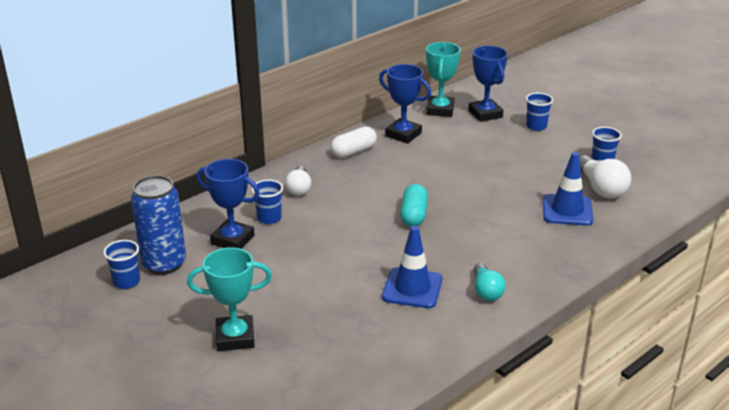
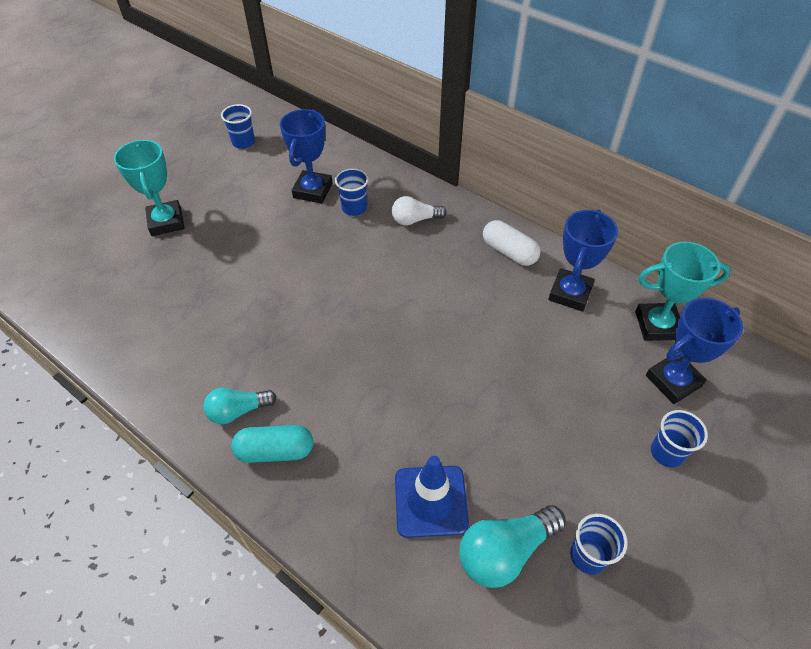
camera: 80 degrees right, 20 degrees up
blue can [131,175,186,275] -> none
blue traffic cone [382,226,442,308] -> none
turquoise capsule [400,184,428,227] -> turquoise capsule moved to [231,425,313,463]
white light bulb [579,155,631,198] -> turquoise light bulb [459,505,566,588]

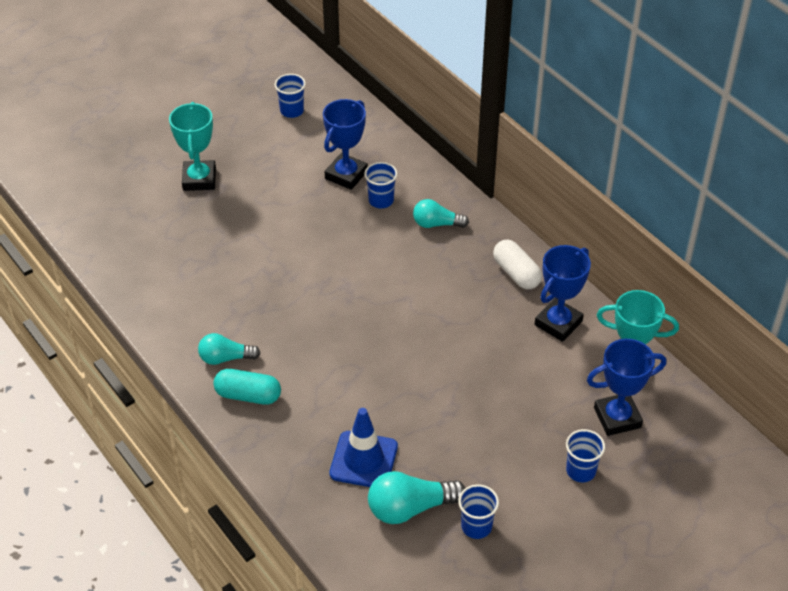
camera: 15 degrees right, 5 degrees down
white light bulb [392,196,447,226] -> turquoise light bulb [413,199,469,228]

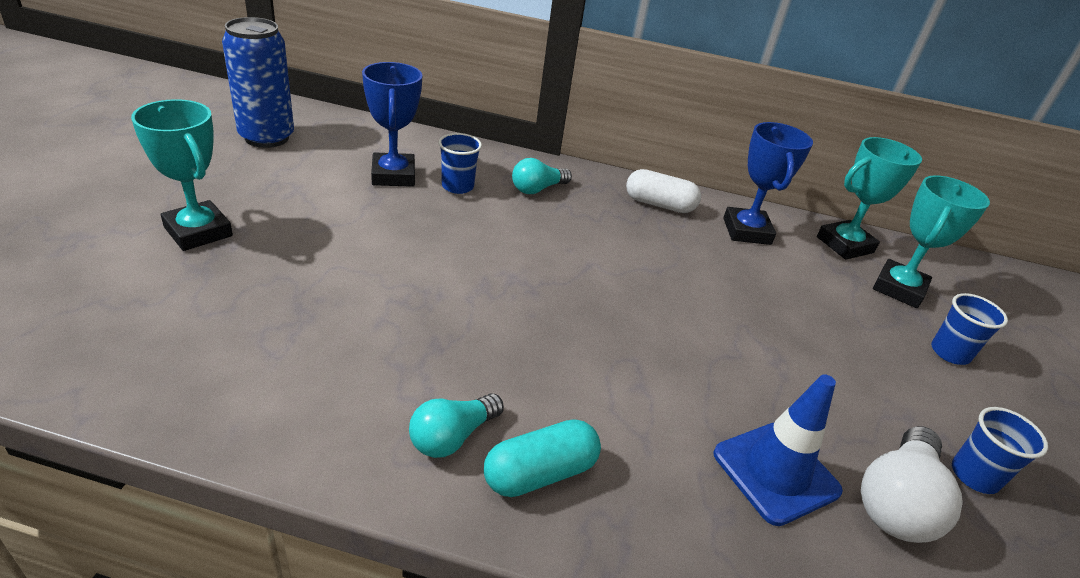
camera: 45 degrees left, 10 degrees down
blue cup [275,74,306,118] -> blue can [222,17,294,148]
turquoise light bulb [368,471,465,524] -> white light bulb [861,426,963,543]
blue trophy [587,339,666,436] -> turquoise trophy [873,175,990,308]

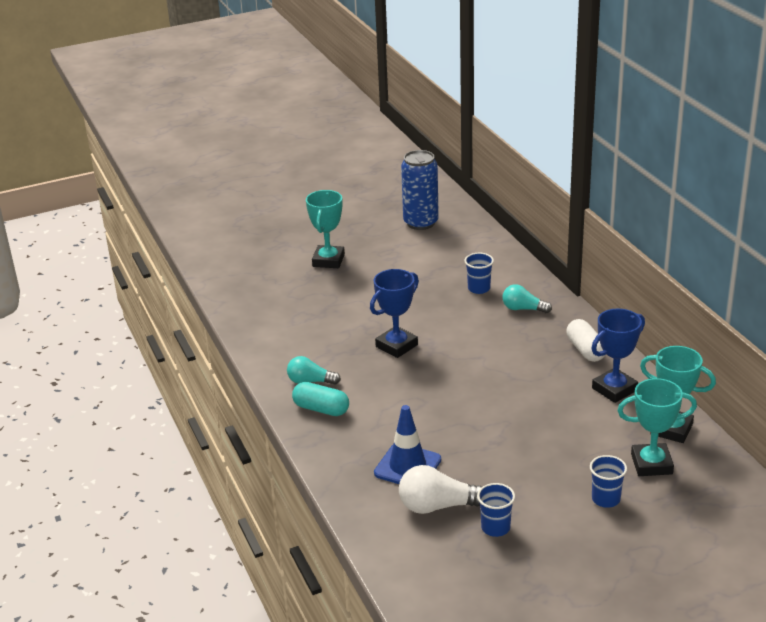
camera: 60 degrees right, 5 degrees down
blue trophy [362,62,423,187] -> blue trophy moved to [370,269,419,358]

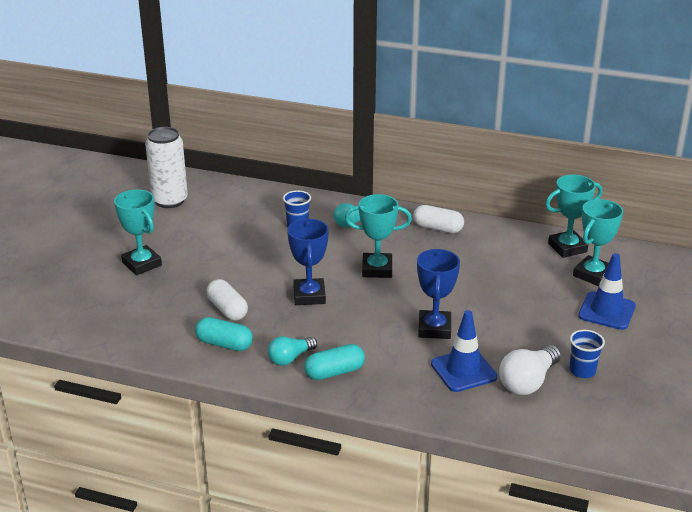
camera: 50 degrees left, 0 degrees up
blue can [401,150,439,230] -> white can [145,127,188,208]
blue cup [590,455,627,508] -> blue traffic cone [578,253,636,330]
blue trophy [591,309,645,403] -> blue trophy moved to [417,249,460,339]
none -> turquoise capsule [195,317,253,351]
none -> white capsule [207,279,248,321]
none -> turquoise trophy [345,194,412,278]

